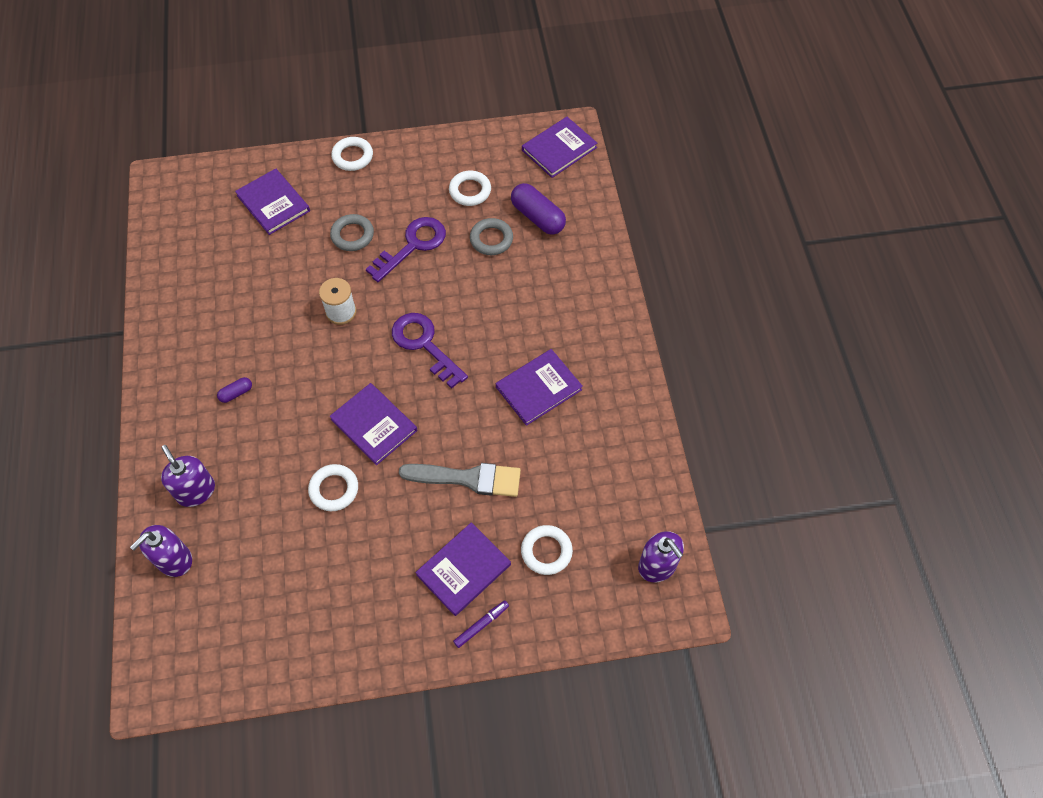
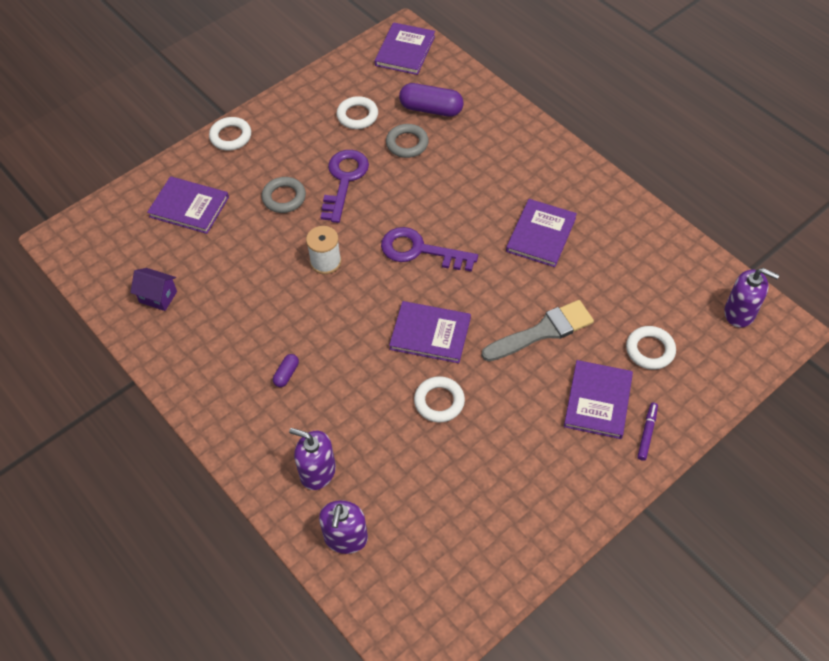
camera: 30 degrees left, 5 degrees down
none -> purple house [130,268,177,311]

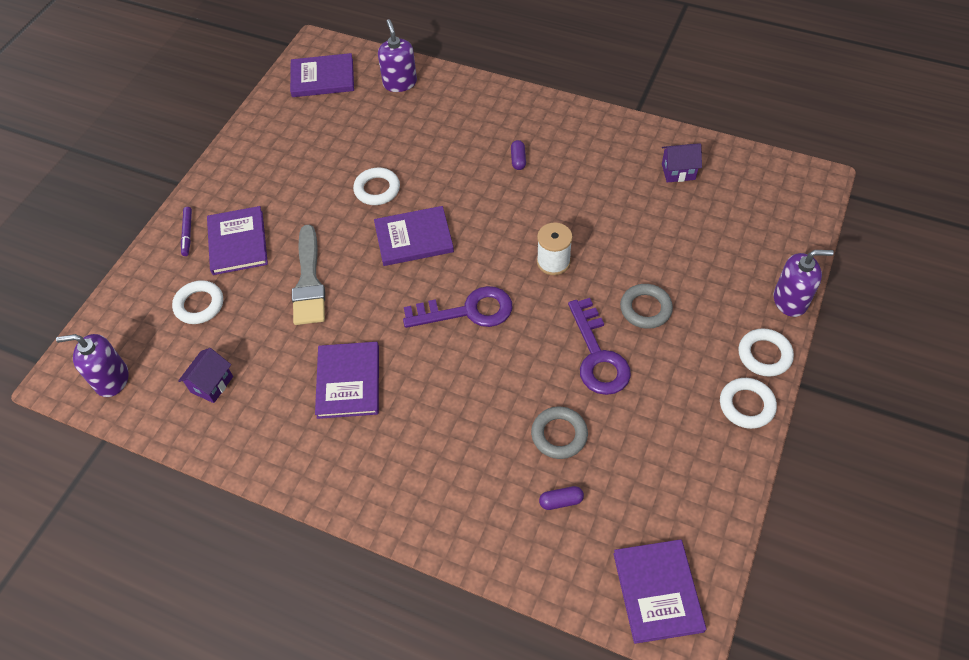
camera: 155 degrees right, 0 degrees up
purple book [147,176,229,234] -> purple book moved to [290,53,354,97]
purple soap dispenser [289,428,336,490] -> purple soap dispenser moved to [774,250,834,317]
white ring [336,96,378,129] -> white ring moved to [720,378,777,429]
purple capsule [399,83,464,117] -> purple capsule [539,486,584,510], size x0.49
grey brush [482,300,594,362] -> grey brush turned 45 degrees counterclockwise [292,225,325,325]
none -> purple house [178,348,233,403]

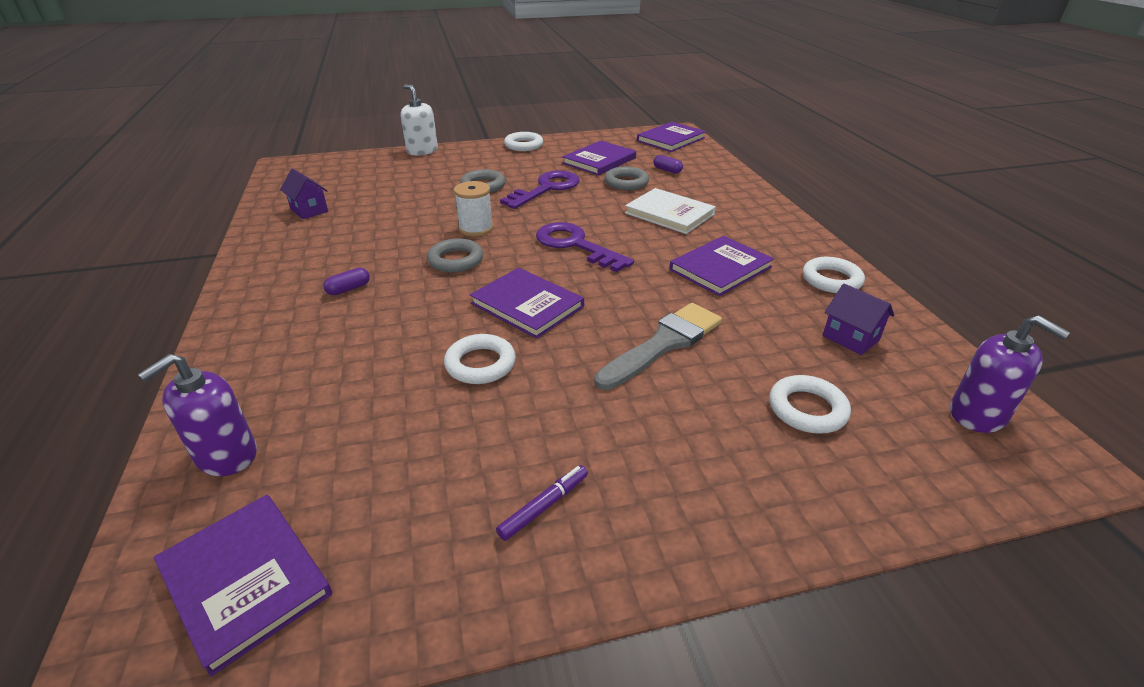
camera: 130 degrees left, 20 degrees down
purple house [178,348,233,403] -> purple house turned 60 degrees clockwise [823,284,894,355]
purple marker [181,207,192,256] -> purple marker moved to [496,465,588,541]
purple book [207,206,268,275] -> purple book moved to [562,141,636,175]
white ring [738,328,794,377] -> white ring moved to [803,257,865,293]
purple soap dispenser [774,250,834,317] -> white soap dispenser [400,84,438,156]
none -> grey ring [427,238,483,272]
none -> white book [625,188,716,234]

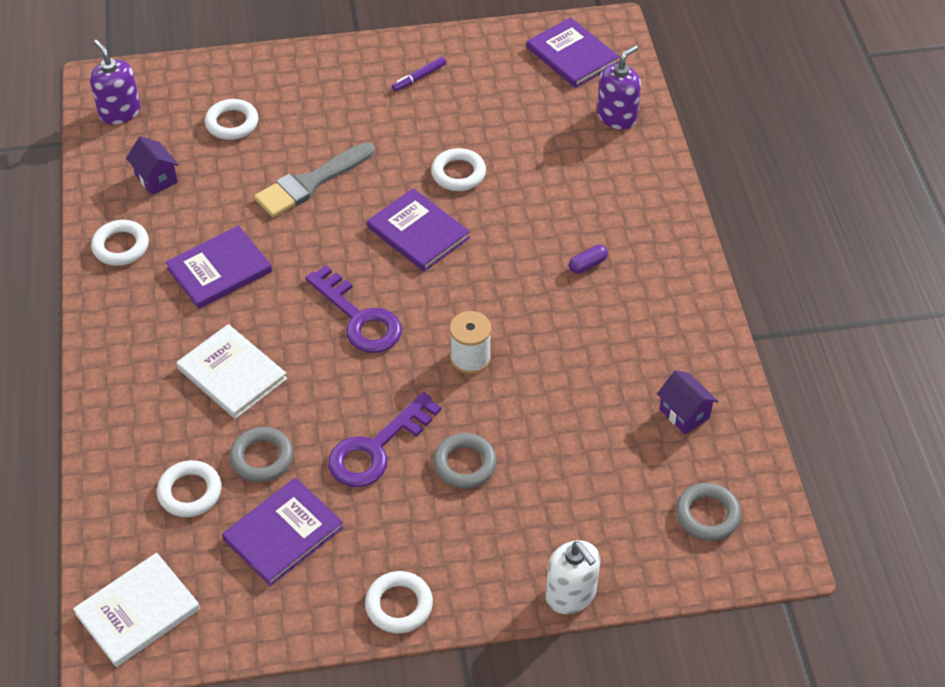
camera: 175 degrees left, 15 degrees up
grey ring [427,238,483,272] -> grey ring moved to [676,483,741,541]
purple book [637,122,706,152] -> white book [73,553,200,667]
purple capsule [653,155,683,174] -> white ring [157,460,222,517]

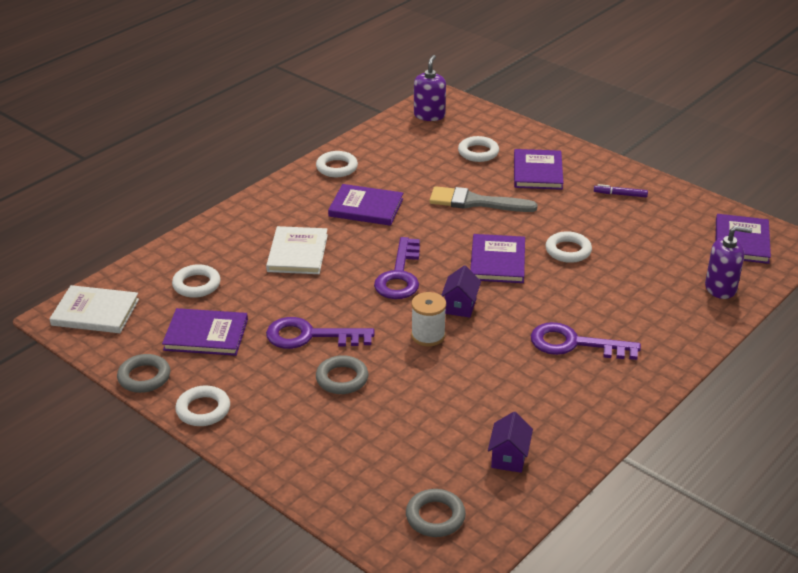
camera: 50 degrees right, 15 degrees down
purple house [126,136,179,195] -> purple house moved to [441,265,481,318]
grey ring [230,427,293,482] -> grey ring moved to [117,354,170,393]
white soap dispenser [546,540,600,614] -> none
purple capsule [569,245,608,274] -> purple key [531,322,641,360]
none -> purple book [514,149,563,190]

